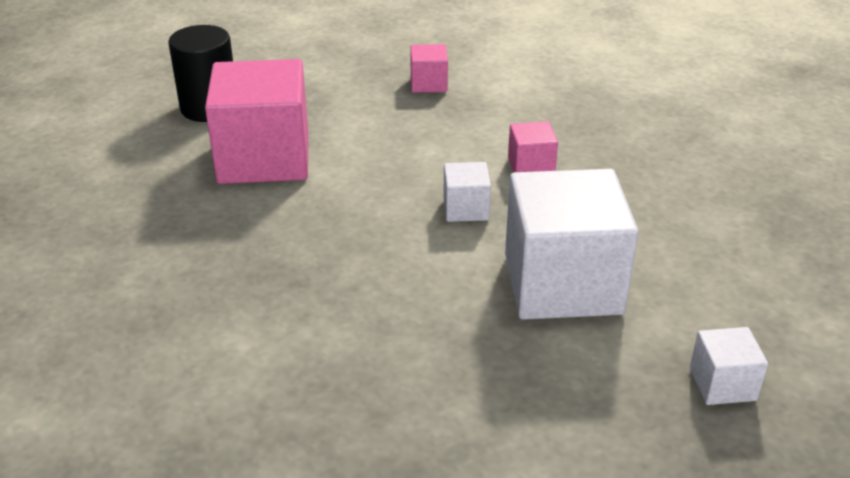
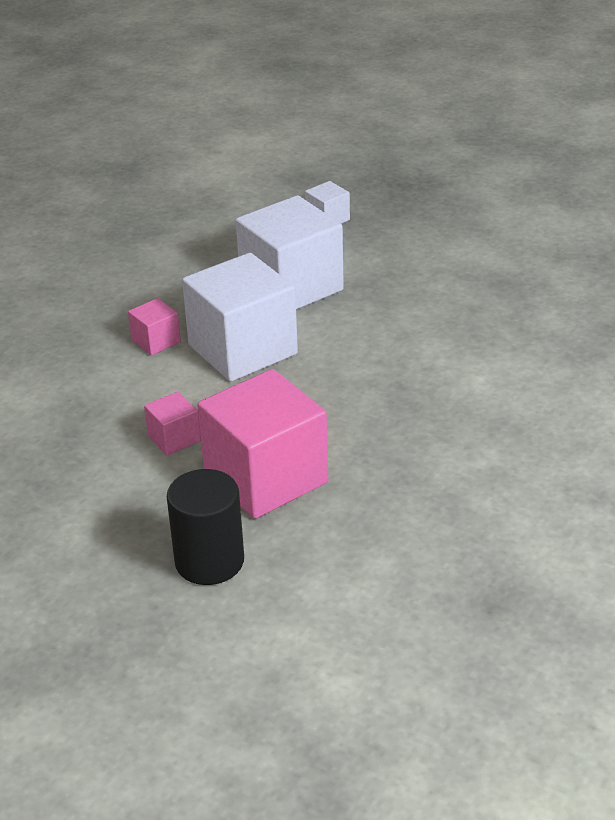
camera: 120 degrees left, 0 degrees up
pink cube [410,44,448,93] -> pink cube moved to [144,392,201,455]
white cube [443,162,491,222] -> white cube [182,253,298,382], size x2.21

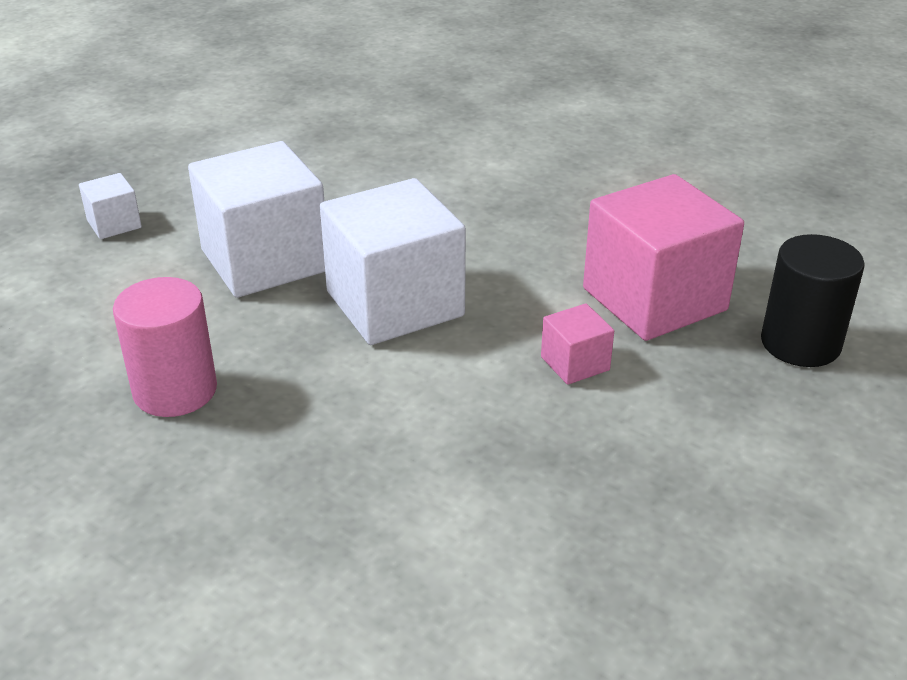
camera: 85 degrees left, 0 degrees up
pink cube [128,298,181,356] -> none
none -> pink cylinder [113,277,217,417]

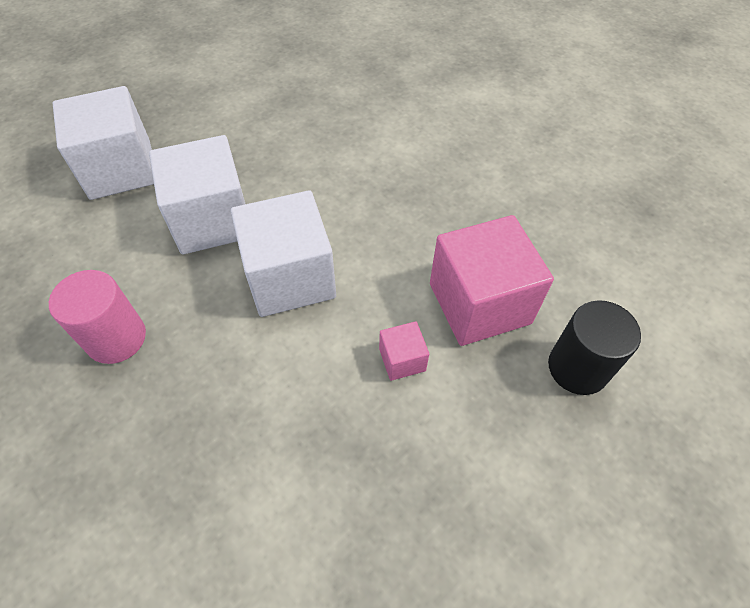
camera: 10 degrees right, 20 degrees up
white cube [79,173,142,239] -> white cube [53,86,154,200], size x2.21

